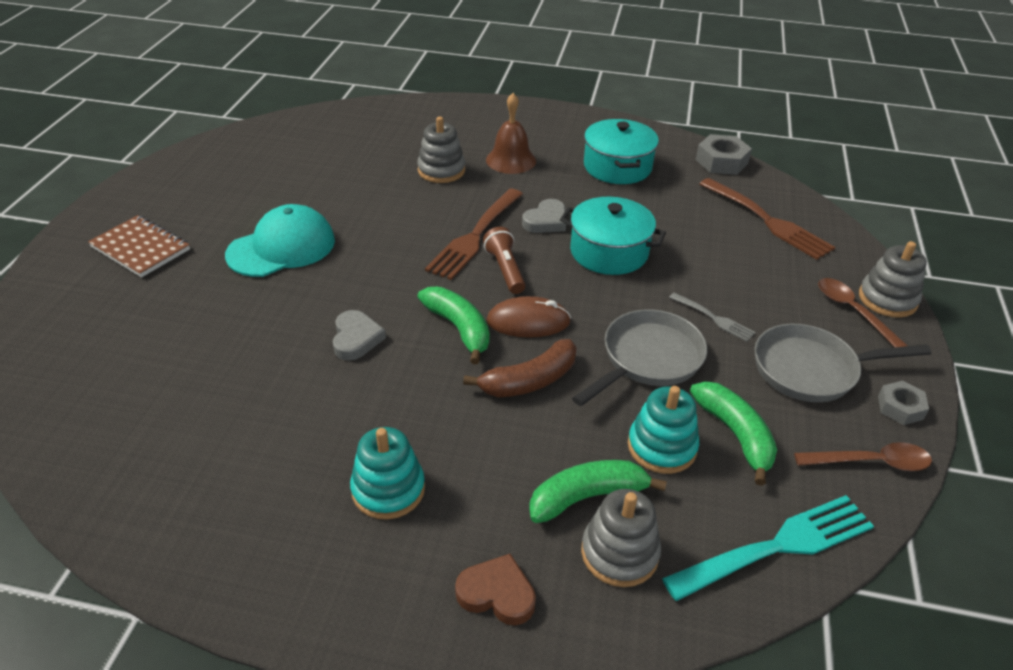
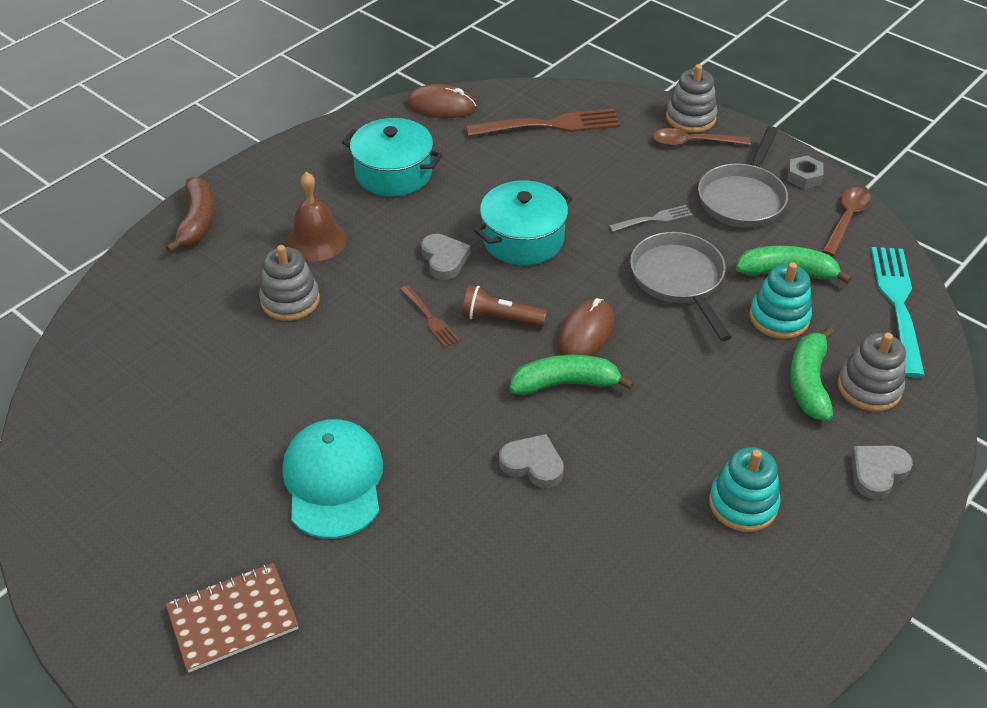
camera: 60 degrees left, 5 degrees up
brown fork [425,189,523,280] -> brown fork [400,285,460,348], size x0.52
brown heart [455,554,536,626] -> grey heart [851,445,913,499]
brown banana [463,339,577,398] -> brown banana moved to [166,177,215,253]
grey nut [696,134,752,175] -> brown mouse [407,84,476,118]

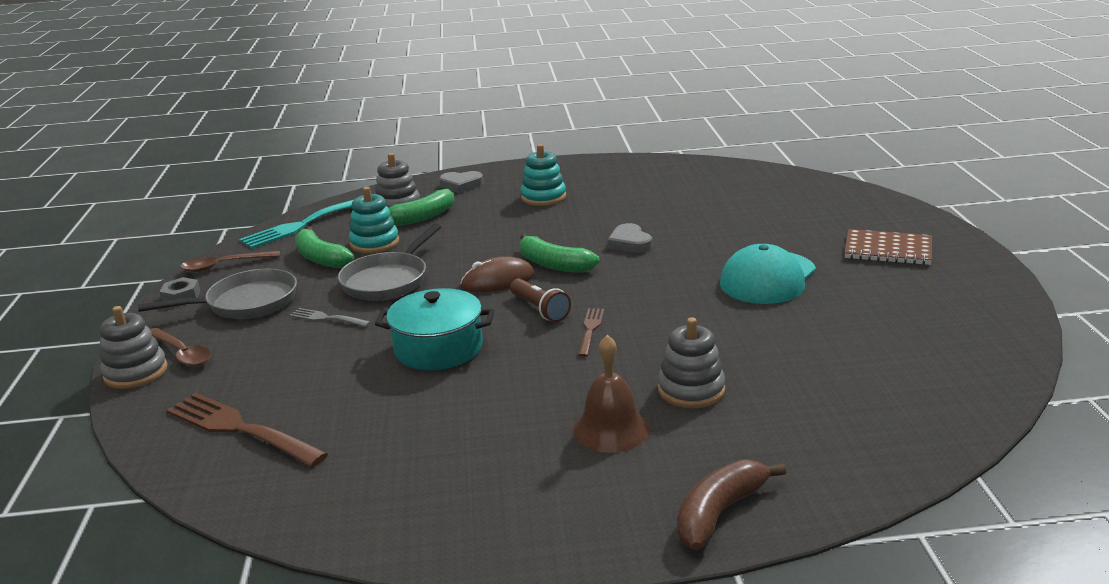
camera: 135 degrees left, 20 degrees down
turquoise pot [342,118,443,197] -> none
brown mouse [407,84,476,118] -> none
grey heart [421,234,471,280] -> none

